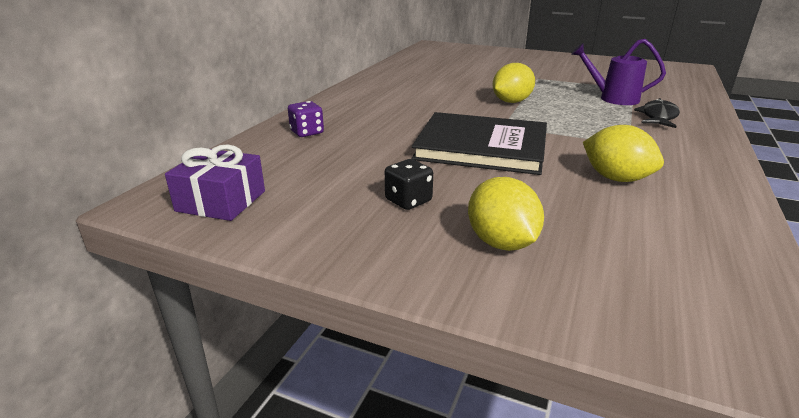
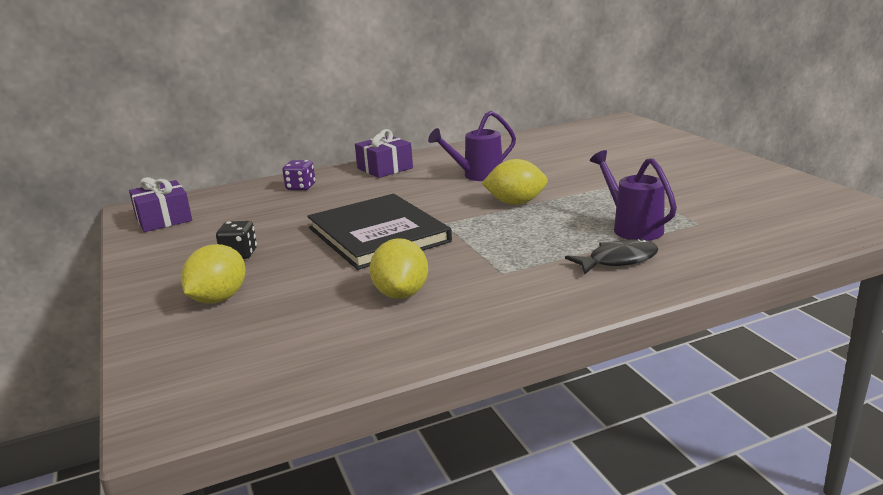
camera: 45 degrees right, 5 degrees down
none -> purple gift [355,129,413,178]
none -> purple watering can [428,111,516,181]

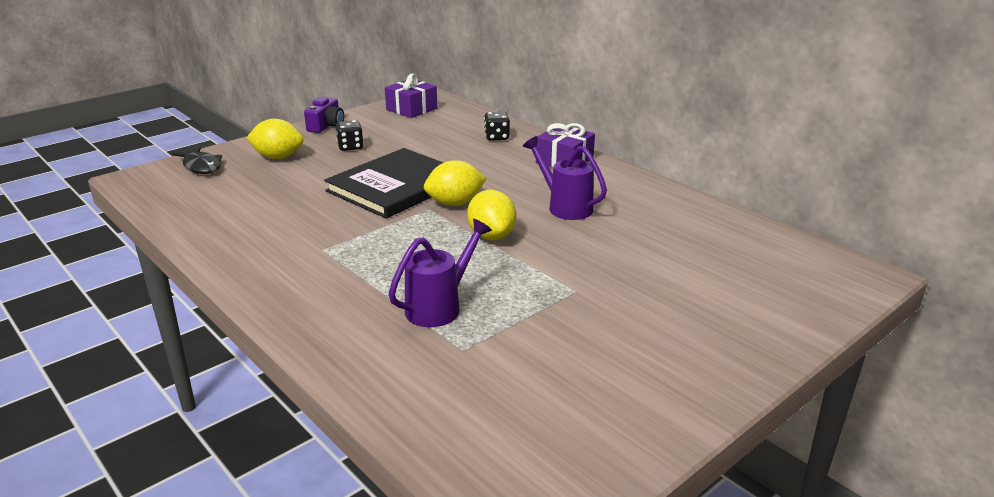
camera: 70 degrees right, 5 degrees up
purple dice [282,160,315,190] -> black dice [484,112,510,141]
yellow lemon [370,238,428,299] -> yellow lemon moved to [424,160,487,206]
black fish [565,239,658,274] -> black fish moved to [173,147,222,174]
none -> purple camera [304,97,344,133]

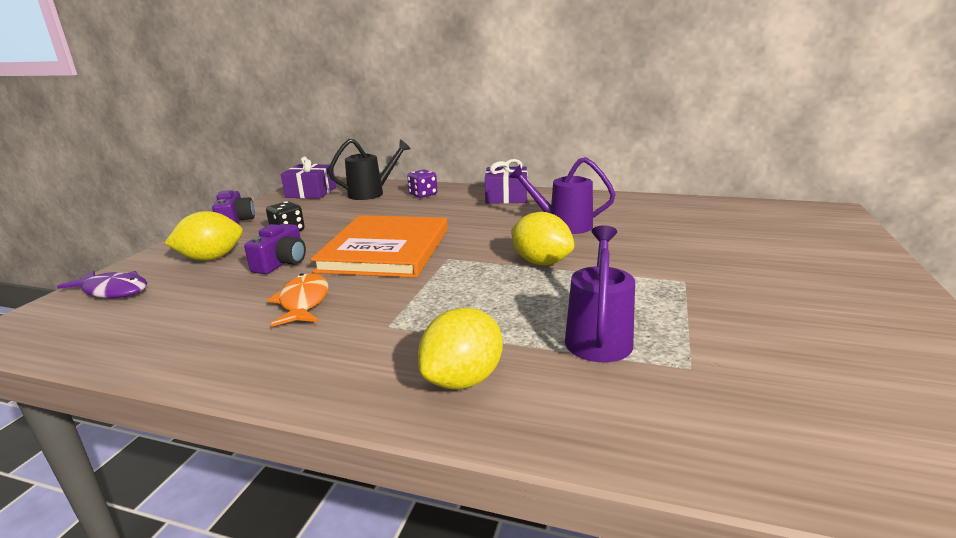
camera: 30 degrees left, 5 degrees down
black fish [173,147,222,174] -> purple fish [57,270,147,298]
black book [324,148,444,219] -> orange book [311,215,448,278]
yellow lemon [424,160,487,206] -> yellow lemon moved to [418,308,503,389]
black dice [484,112,510,141] -> purple dice [407,169,437,198]
none -> purple camera [244,224,306,274]
none -> orange fish [267,273,328,327]
none -> black watering can [328,139,411,200]

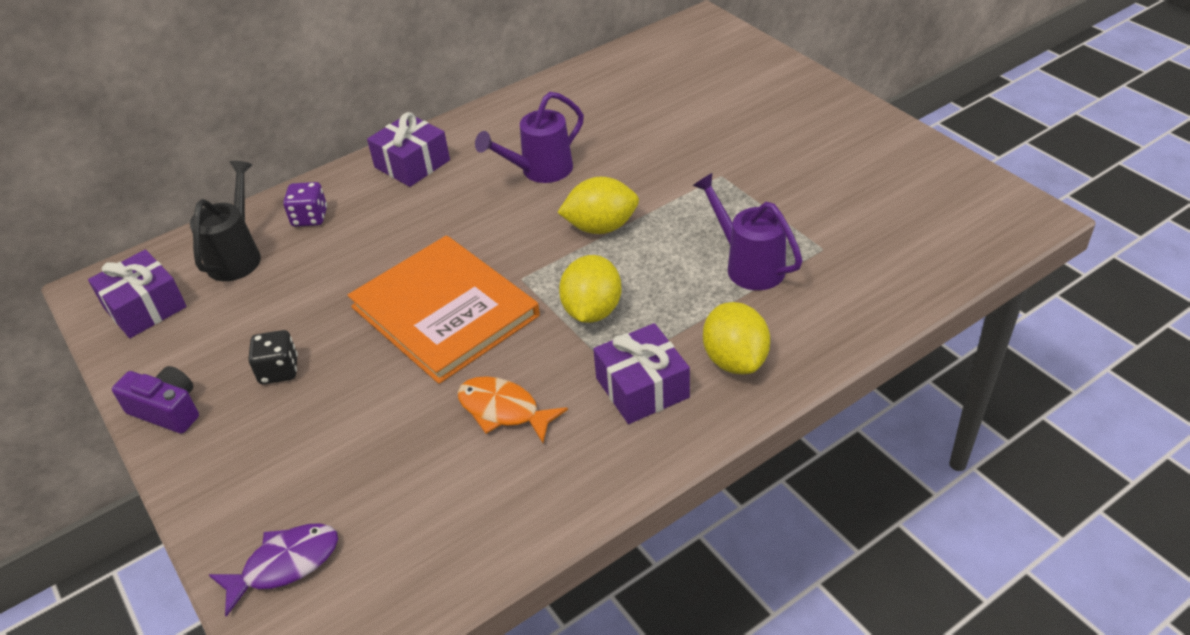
camera: 50 degrees left, 20 degrees up
yellow lemon [165,211,243,261] -> yellow lemon moved to [559,255,622,323]
purple camera [244,224,306,274] -> none
none -> purple gift [593,323,690,424]

